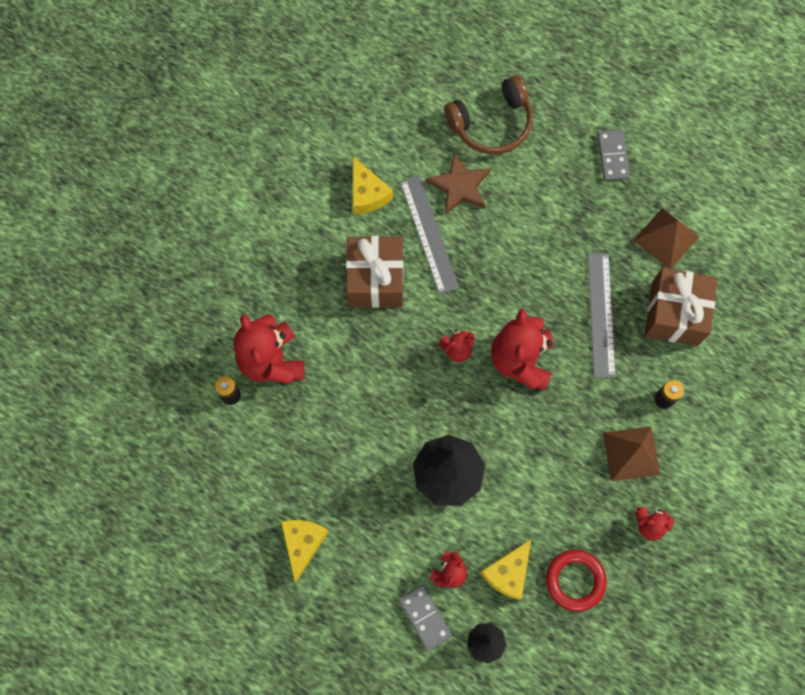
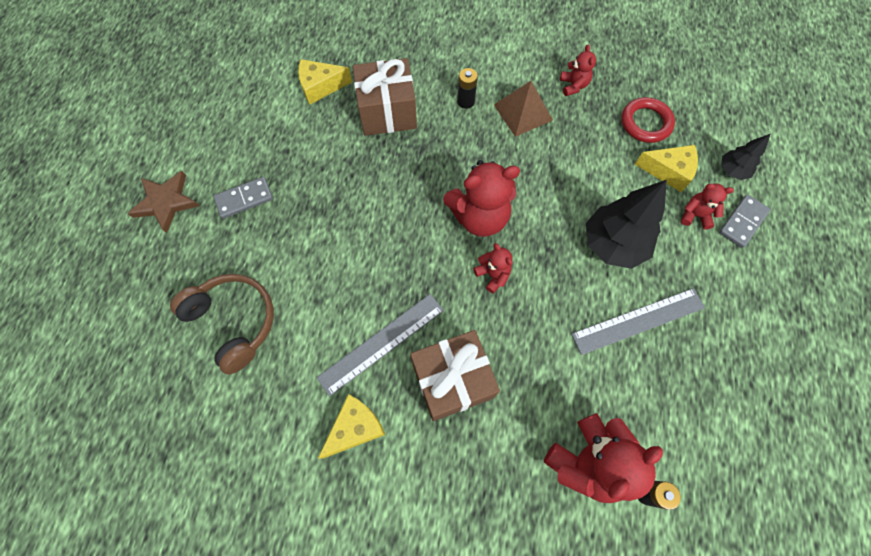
camera: 110 degrees left, 5 degrees down
yellow cheese [281,520,329,582] -> yellow cheese moved to [298,59,352,105]
brown star [426,152,491,215] -> brown star moved to [128,171,199,233]
grey ruler [588,253,616,378] -> grey ruler moved to [571,288,705,355]
brown pyramid [633,208,699,269] -> none

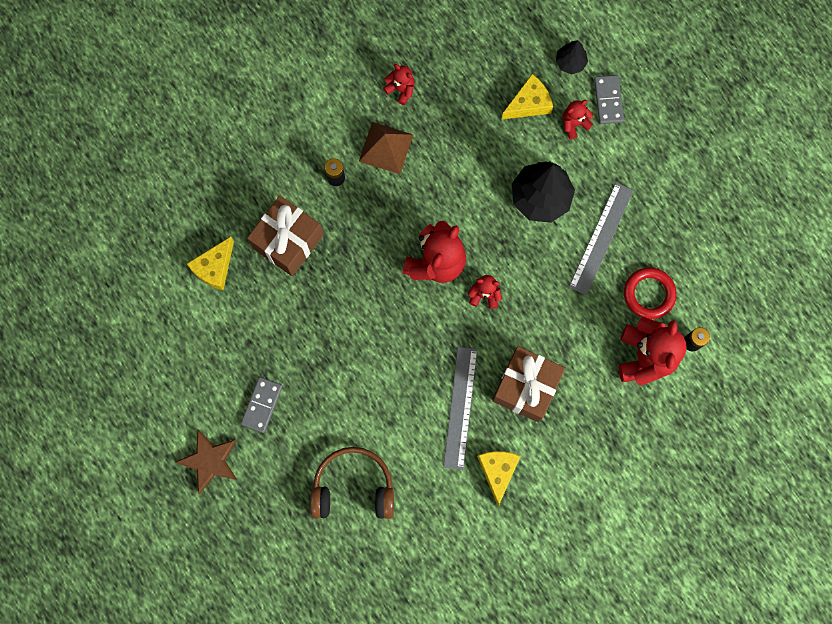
camera: 45 degrees left, 10 degrees up
red ring [621,97,675,143] -> red ring moved to [624,267,677,319]

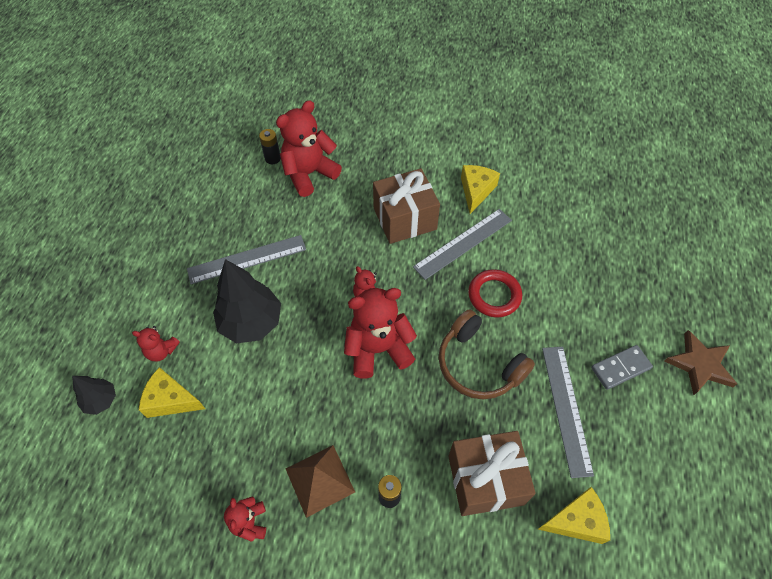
camera: 135 degrees left, 20 degrees down
brown headphones [310,447,394,519] -> brown headphones moved to [439,309,535,399]
yellow cheese [477,451,521,506] -> yellow cheese turned 150 degrees clockwise [461,165,500,214]
grey domino [594,75,624,124] -> none
red ring [624,267,677,319] -> red ring moved to [468,269,522,317]
none -> grey ruler [542,347,594,478]

